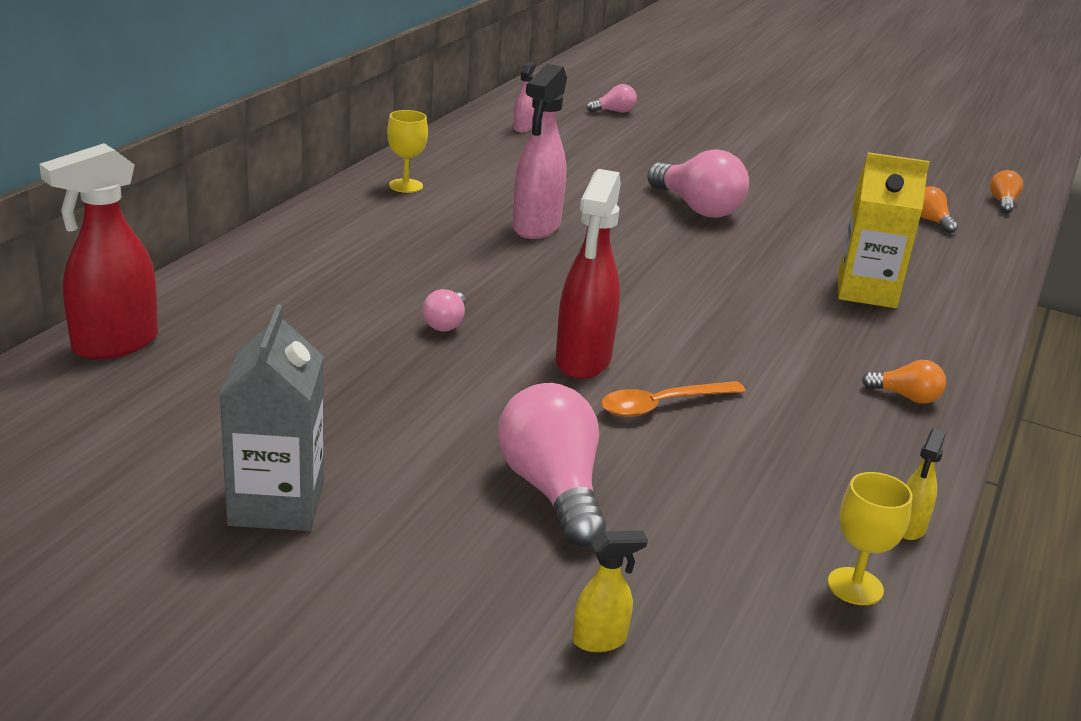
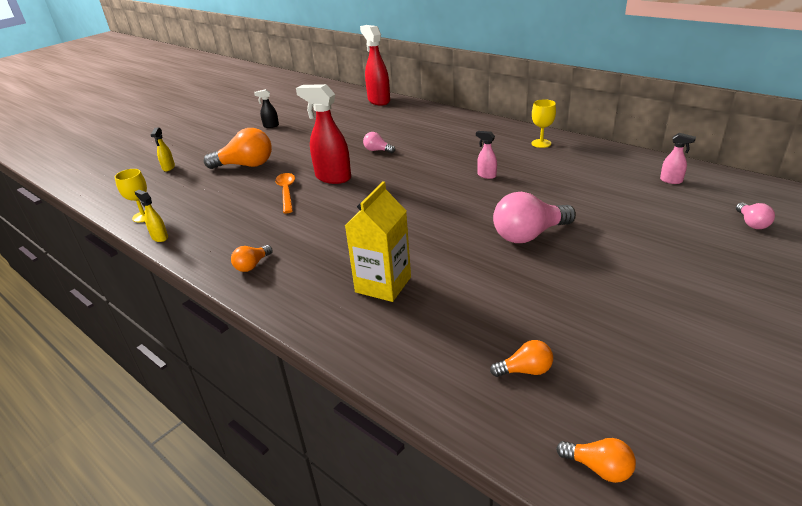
camera: 110 degrees right, 5 degrees up
grey carton [219,304,324,531] -> black spray bottle [254,89,279,128]
pink light bulb [498,383,606,547] -> orange light bulb [204,128,272,169]
pink spray bottle [513,64,567,239] -> pink spray bottle [476,131,497,179], size x0.48

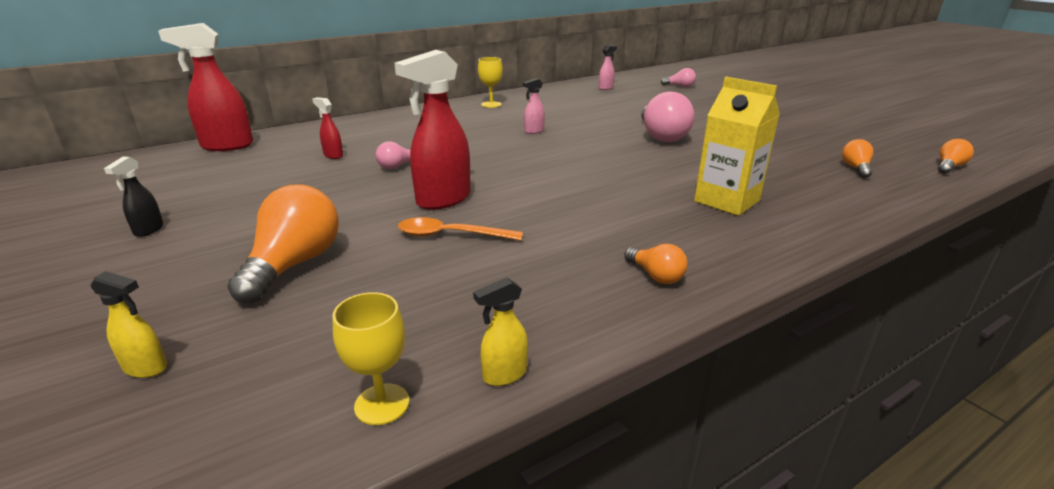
camera: 75 degrees left, 5 degrees down
none -> red spray bottle [312,97,343,159]

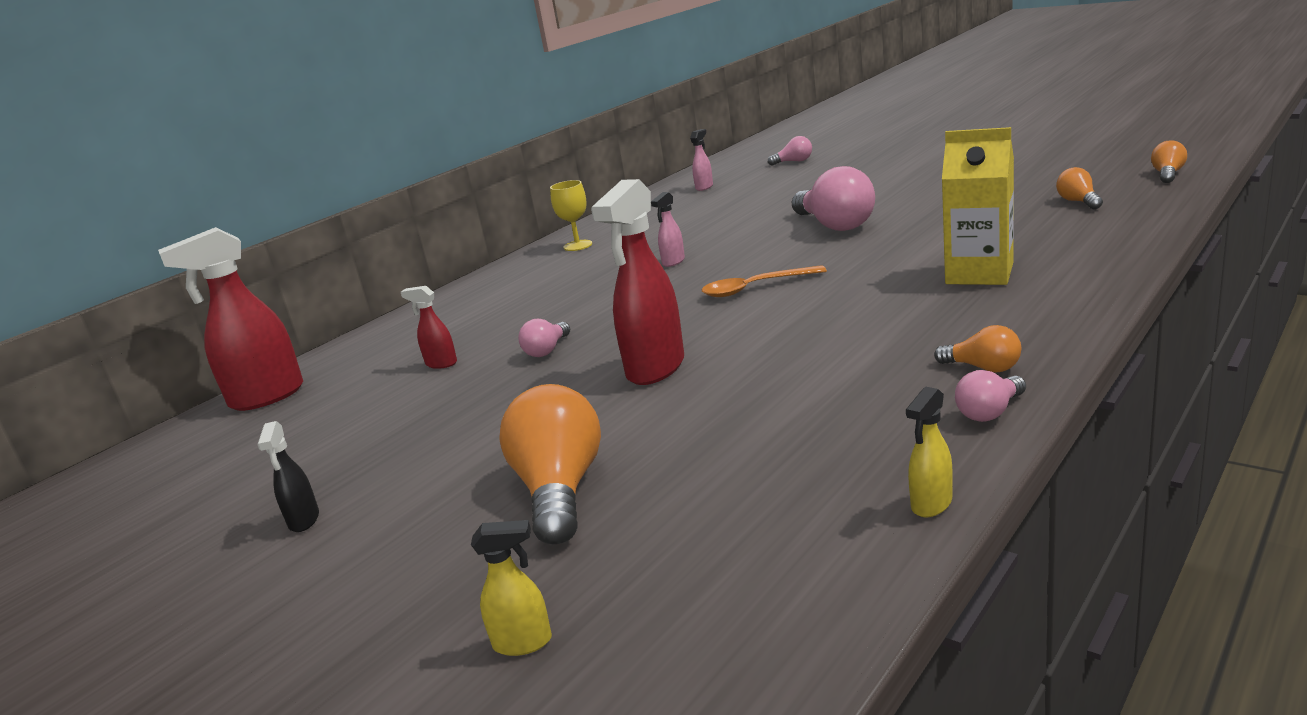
camera: 15 degrees left, 5 degrees down
yellow goblet [332,292,409,425] -> none
orange spoon [398,217,523,240] -> orange spoon moved to [702,265,827,297]
none -> pink light bulb [955,370,1026,422]

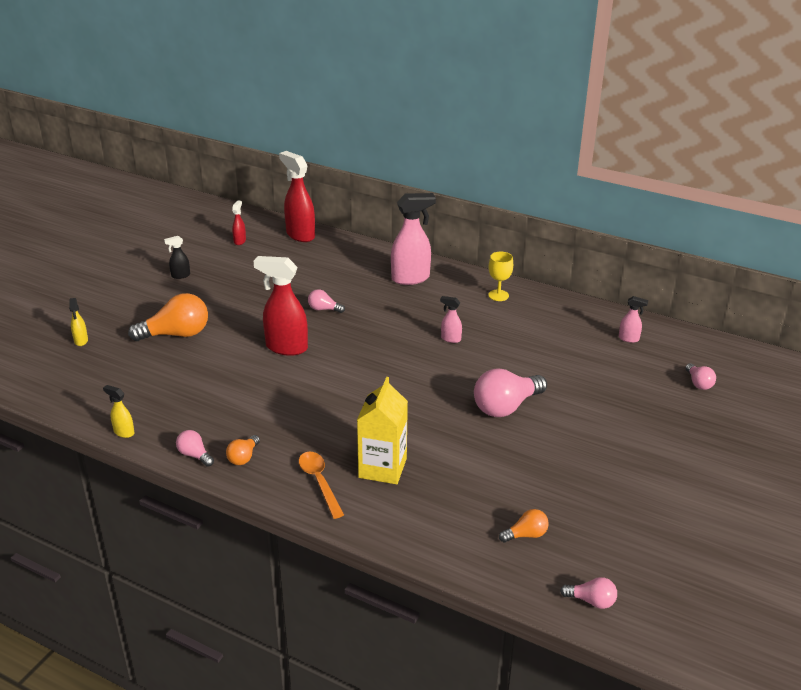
camera: 75 degrees right, 10 degrees up
red spray bottle [401,286,457,369] -> red spray bottle moved to [232,200,246,245]
orange spoon [702,265,827,297] -> orange spoon moved to [299,452,344,519]
orange light bulb [1151,140,1187,183] -> pink light bulb [560,577,617,609]
none -> pink spray bottle [391,193,436,285]

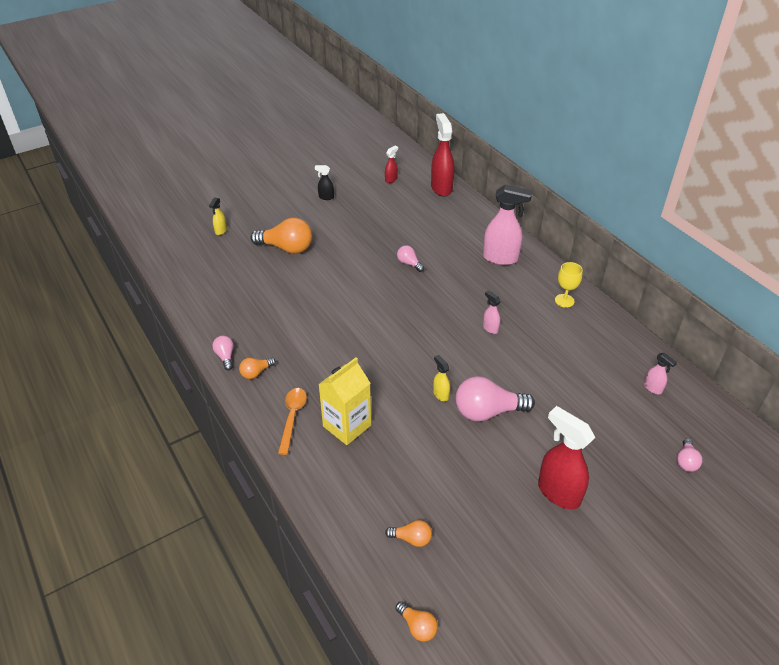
camera: 30 degrees right, 10 degrees up
yellow spray bottle [103,385,134,438] -> yellow spray bottle moved to [433,355,450,401]
red spray bottle [254,256,308,356] -> red spray bottle moved to [538,406,595,509]
pink light bulb [560,577,617,609] -> orange light bulb [395,601,438,641]

